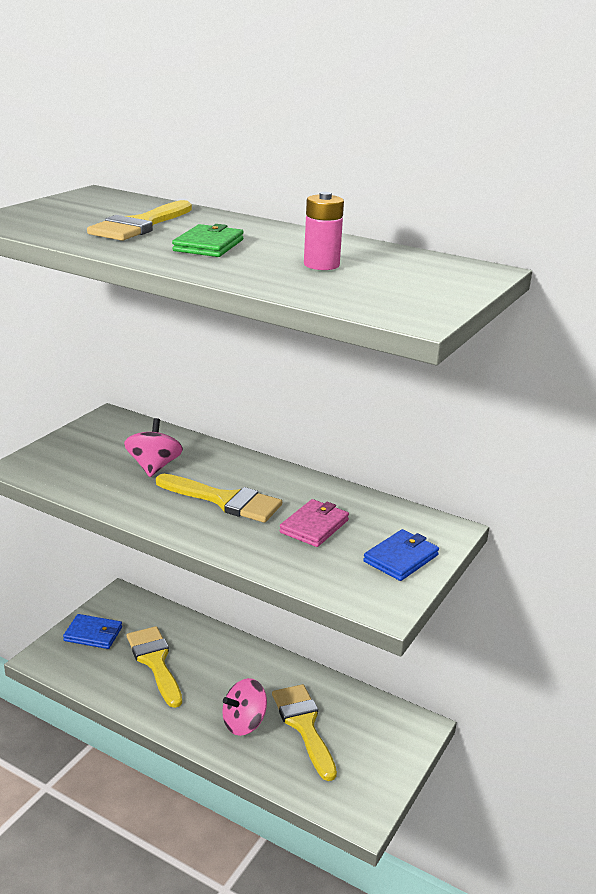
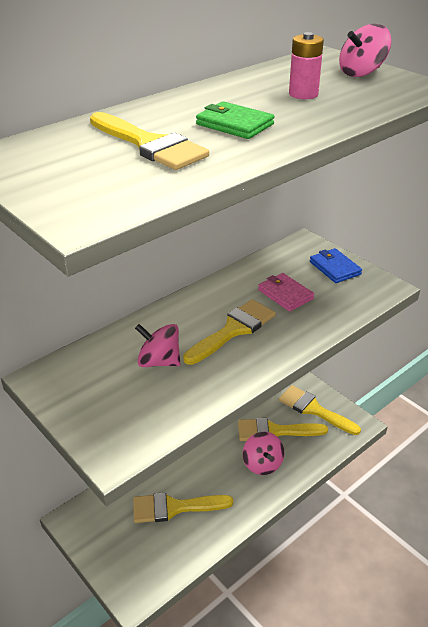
camera: 70 degrees left, 10 degrees up
blue wallet [63,614,122,649] -> none
none -> yellow brush [279,385,361,435]
none -> pink spinning top [339,24,391,77]

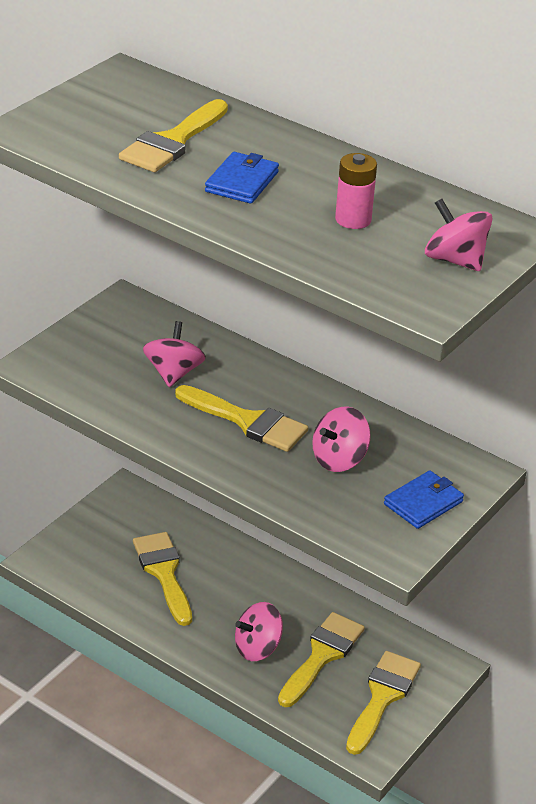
camera: 75 degrees right, 0 degrees up
green wallet [196,101,274,139] -> blue wallet [205,152,279,204]
yellow brush [238,418,328,441] -> yellow brush turned 45 degrees clockwise [278,612,365,707]
pink wallet [258,273,315,311] -> pink spinning top [312,407,371,472]

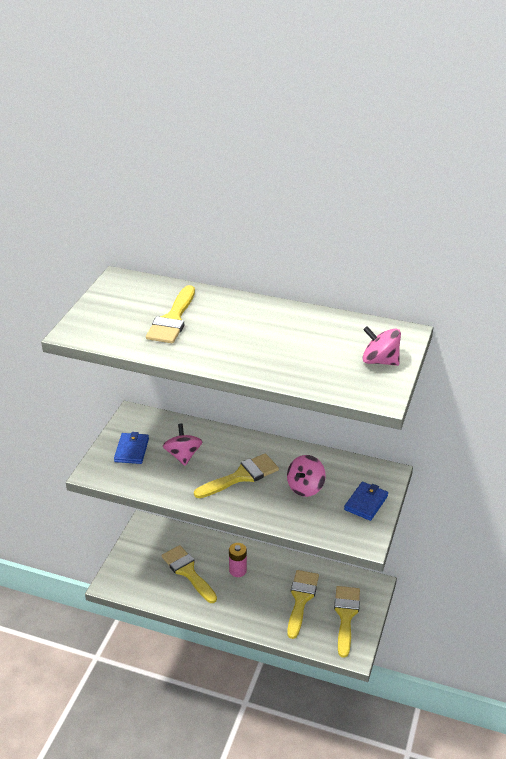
camera: 15 degrees left, 0 degrees up
yellow brush [175,385,308,452] -> yellow brush turned 45 degrees counterclockwise [194,453,279,498]
blue wallet [205,152,279,204] -> blue wallet moved to [114,432,149,464]
pink spinning top [235,602,283,661] -> none
pink battery [335,153,377,229] -> pink battery moved to [229,543,247,577]

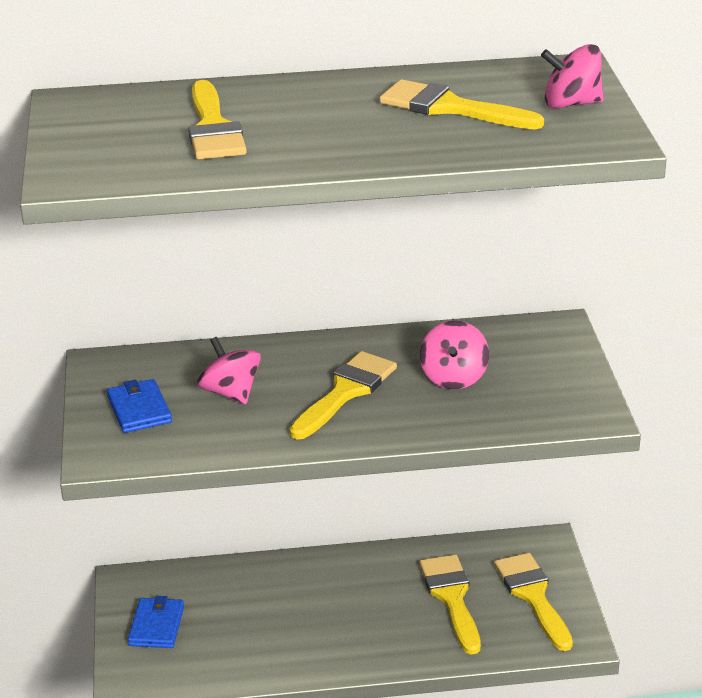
camera: 25 degrees left, 5 degrees down
yellow brush [162,545,217,603] -> yellow brush moved to [379,79,544,129]
pink battery [229,543,247,577] -> none
blue wallet [344,482,388,521] -> blue wallet moved to [128,596,184,648]

